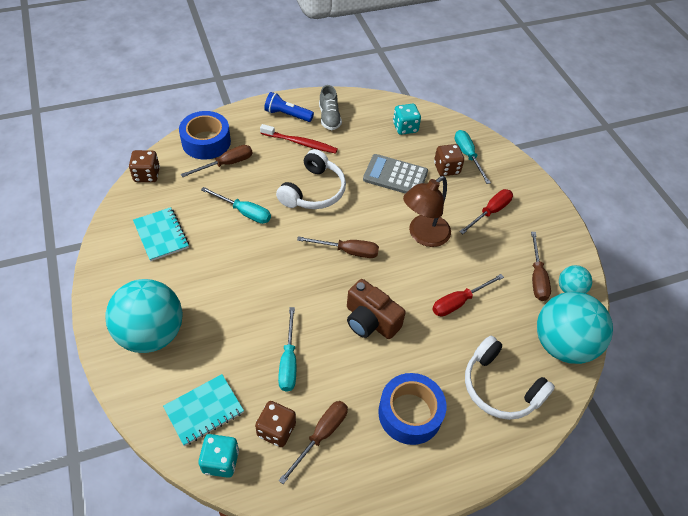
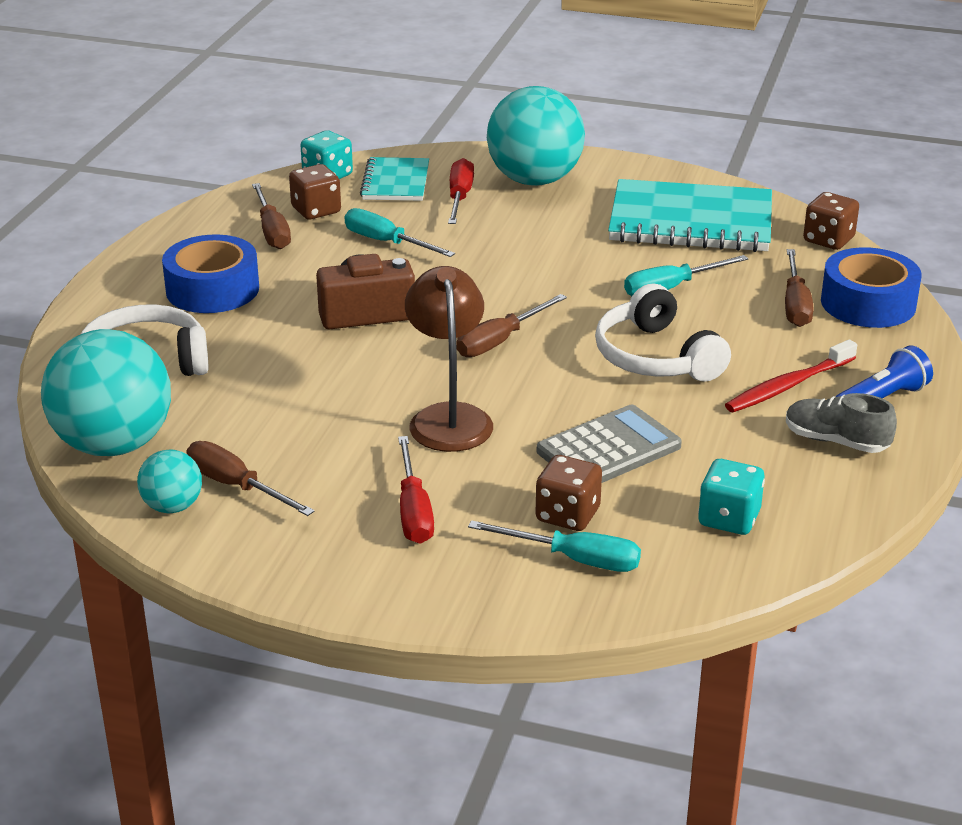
camera: 130 degrees right, 20 degrees down
turquoise notebook [133,207,189,261] -> turquoise notebook [608,179,772,252], size x1.79
red screwdriver [432,274,504,316] -> red screwdriver moved to [448,158,474,224]

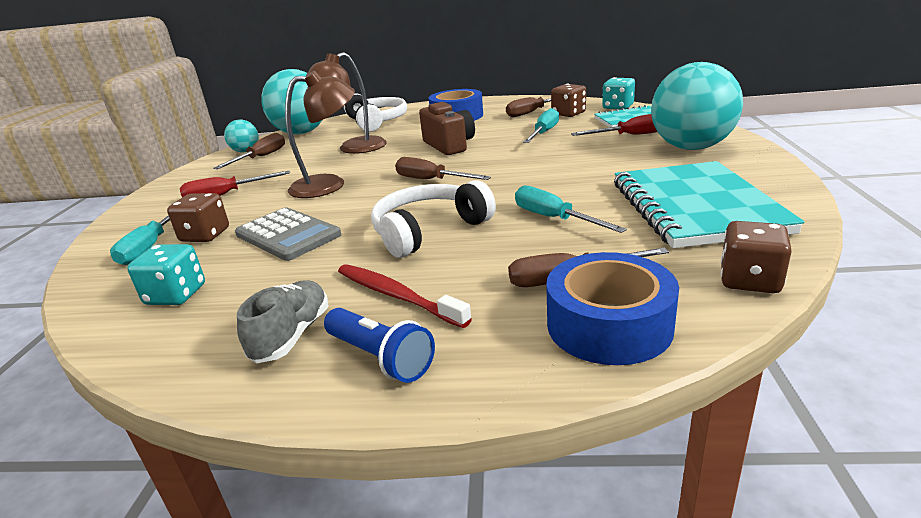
camera: 80 degrees right, 5 degrees down
none -> brown lamp [306,52,387,154]

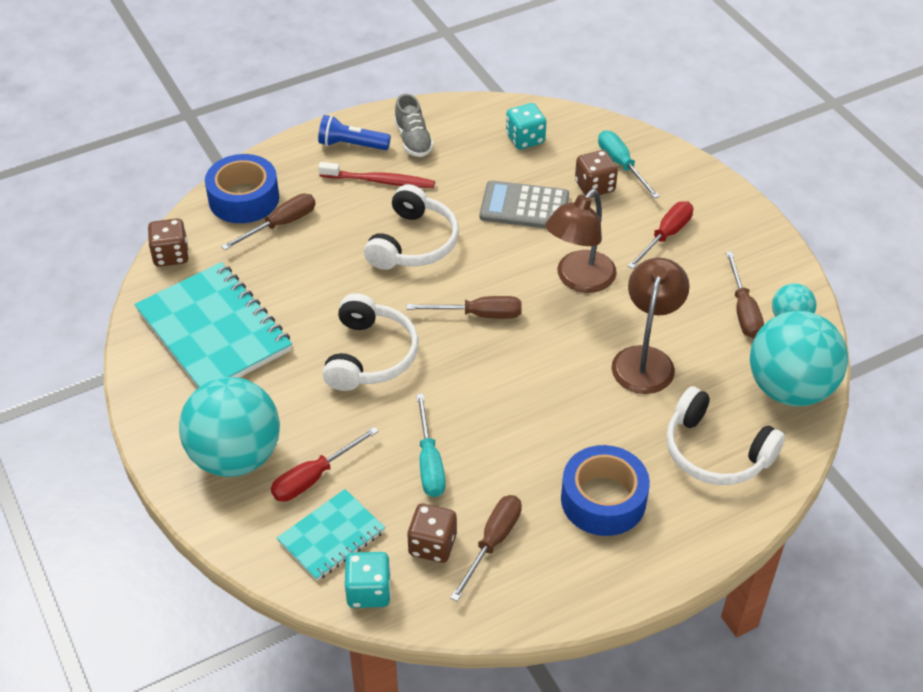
camera: 145 degrees right, 20 degrees up
brown camera [419,102,475,155] -> none
turquoise screwdriver [515,185,627,233] -> none
none -> white headphones [322,293,418,391]

